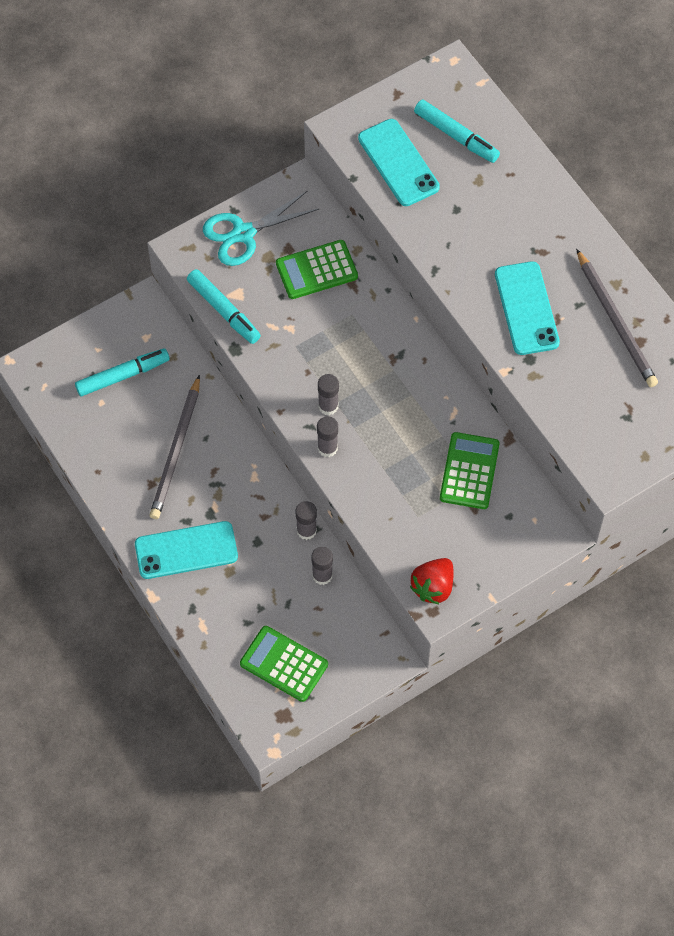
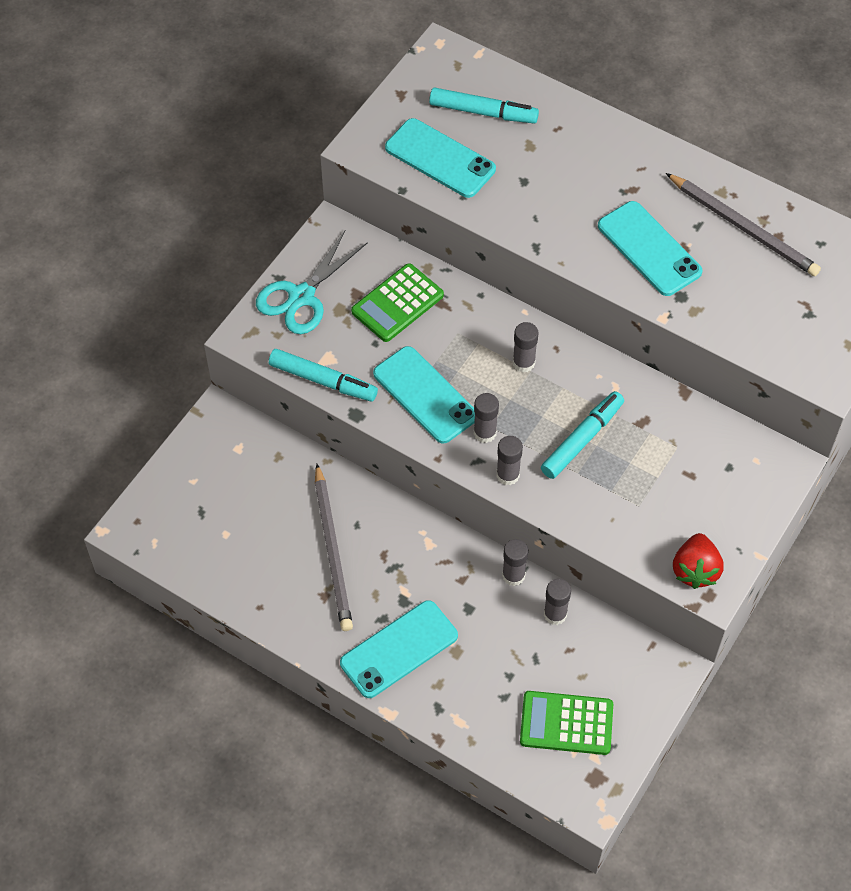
camera: 25 degrees left, 5 degrees down
turquoise marker [75,349,170,396] -> turquoise marker moved to [541,391,624,479]
green calculator [440,432,500,509] -> none
none -> turquoise phone [373,346,475,444]
none -> grey glue stick [513,322,538,372]

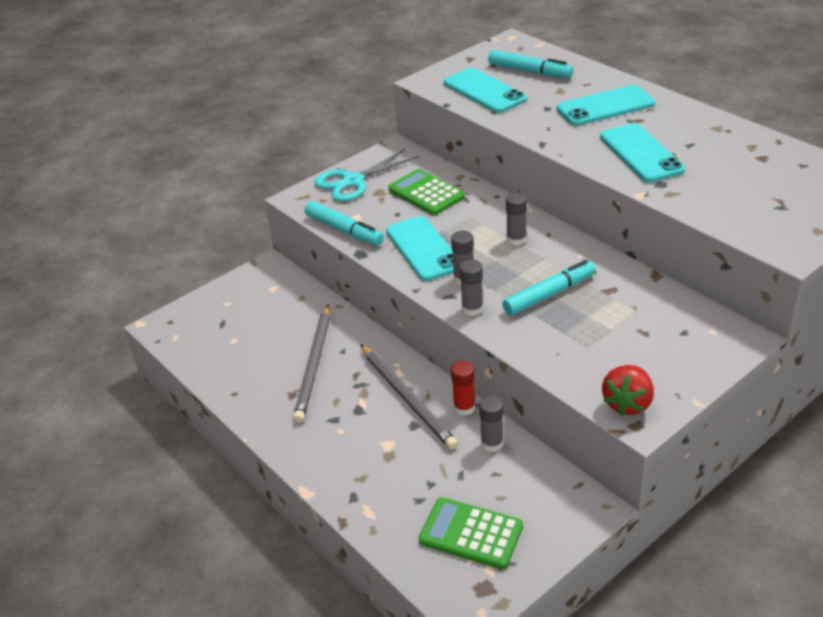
camera: 20 degrees right, 20 degrees down
turquoise phone [340,600,458,698] -> turquoise phone moved to [556,85,655,126]
green calculator [351,263,444,342] -> green calculator turned 75 degrees clockwise [388,169,465,215]
grey glue stick [502,539,528,586] -> red glue stick [451,361,475,416]
grey pencil [666,173,821,276] -> grey pencil moved to [360,344,458,449]

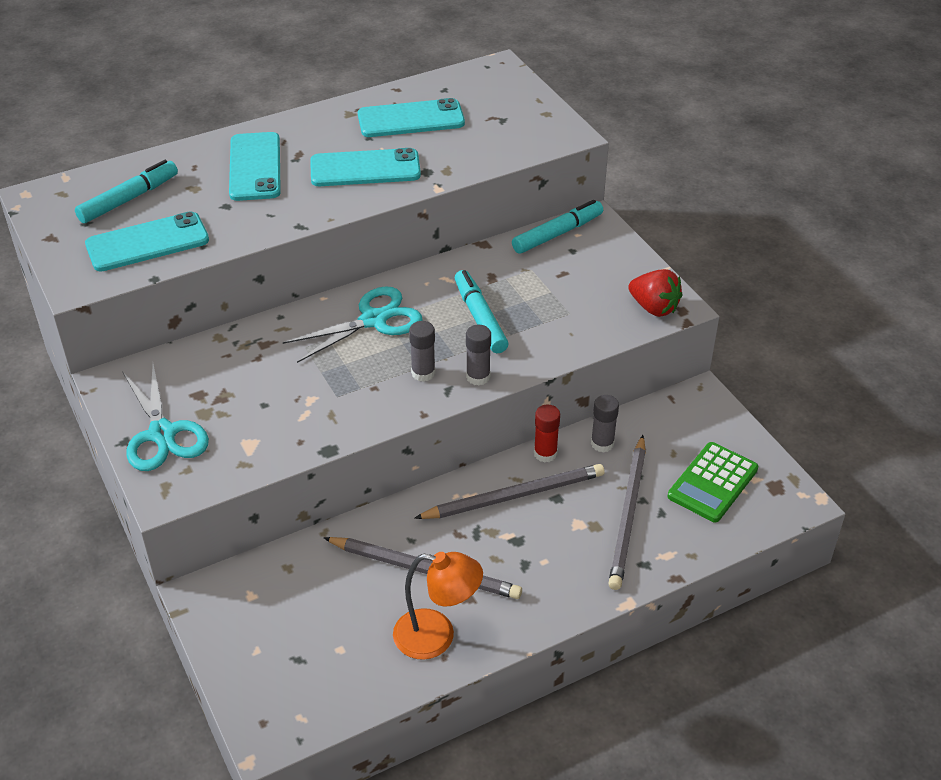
camera: 80 degrees left, 5 degrees up
turquoise marker [305,201,384,246] -> turquoise marker moved to [512,200,603,254]
turquoise phone [386,216,454,281] -> turquoise phone moved to [358,98,465,137]
green calculator [388,169,465,215] -> none
grey glue stick [506,192,527,246] -> turquoise scissors [282,286,422,363]
none -> orange lamp [393,552,483,660]
none -> grey pencil [608,435,646,590]

